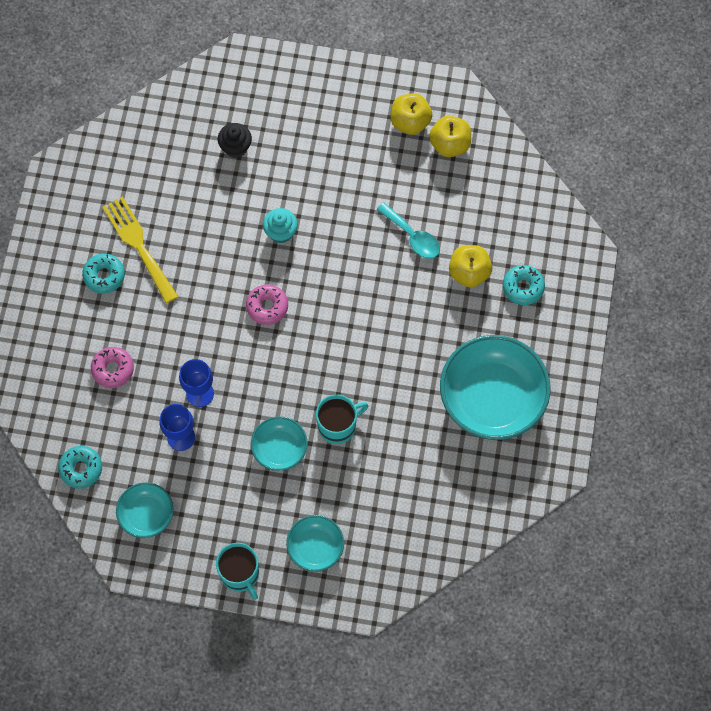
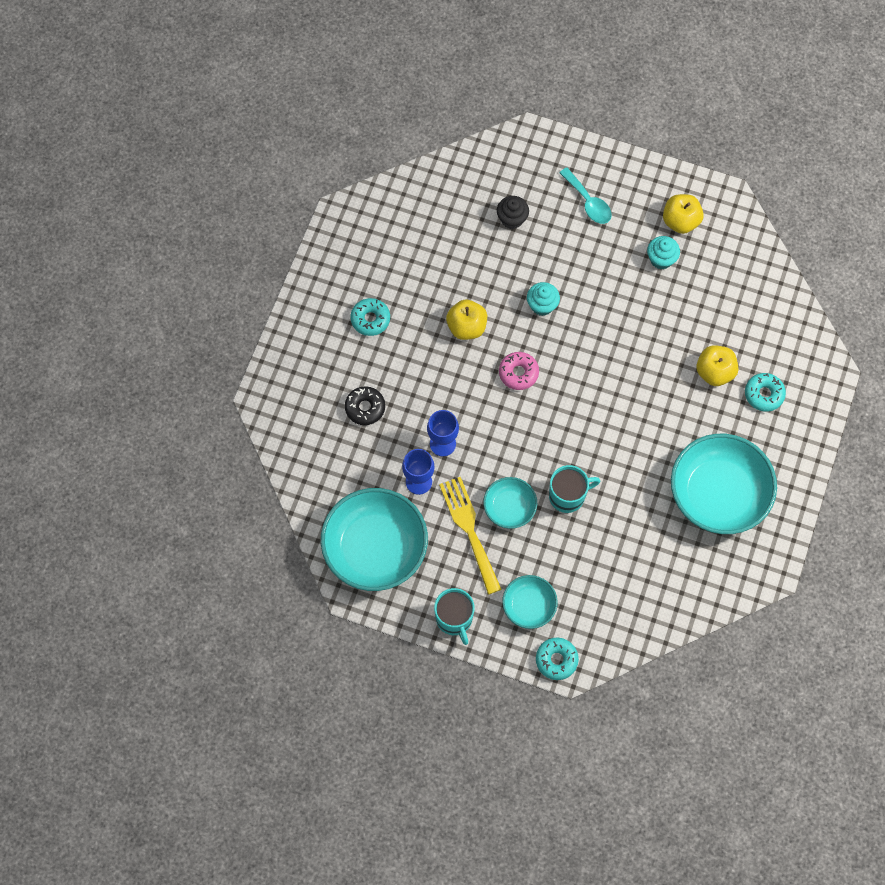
camera: 10 degrees right, 0 degrees up
turquoise donut [58,446,102,489] -> turquoise donut moved to [536,638,579,680]
pink donut [91,347,134,388] -> black donut [345,386,385,425]
yellow fork [103,196,178,304] -> yellow fork moved to [439,477,502,594]
turquoise bowl [116,482,173,538] -> turquoise bowl [321,488,428,591], size x1.95
turquoise spoon [376,202,440,259] -> turquoise spoon moved to [559,167,612,224]
yellow apple [429,116,471,157] -> yellow apple moved to [446,300,487,340]
none -> turquoise cupcake [647,236,680,270]

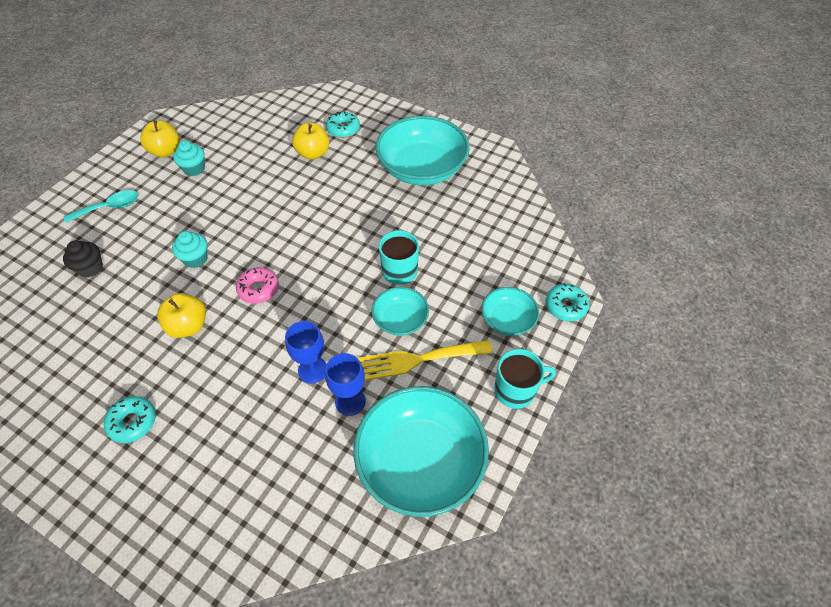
camera: 80 degrees left, 15 degrees down
black donut [345,386,385,425] -> none

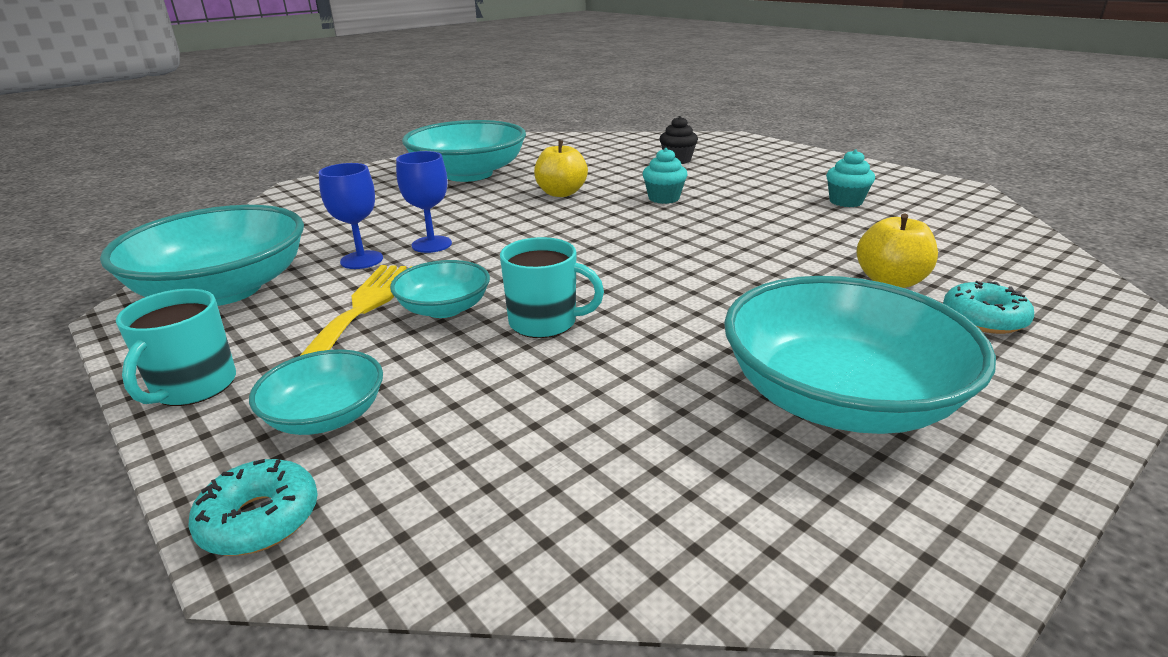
camera: 110 degrees right, 25 degrees down
turquoise spoon [64,190,138,223] -> none
turquoise donut [104,396,156,443] -> turquoise bowl [402,120,526,182]
yellow apple [140,121,180,158] -> none
pink donut [236,267,279,304] -> none

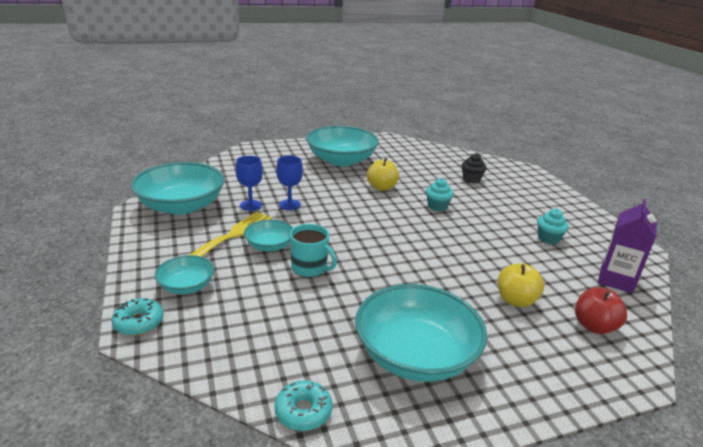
camera: 20 degrees right, 0 degrees up
turquoise mug [116,289,236,406] -> none
turquoise donut [943,281,1034,334] -> turquoise donut moved to [275,380,332,431]
none -> red apple [575,287,627,334]
none -> purple carton [598,198,657,294]

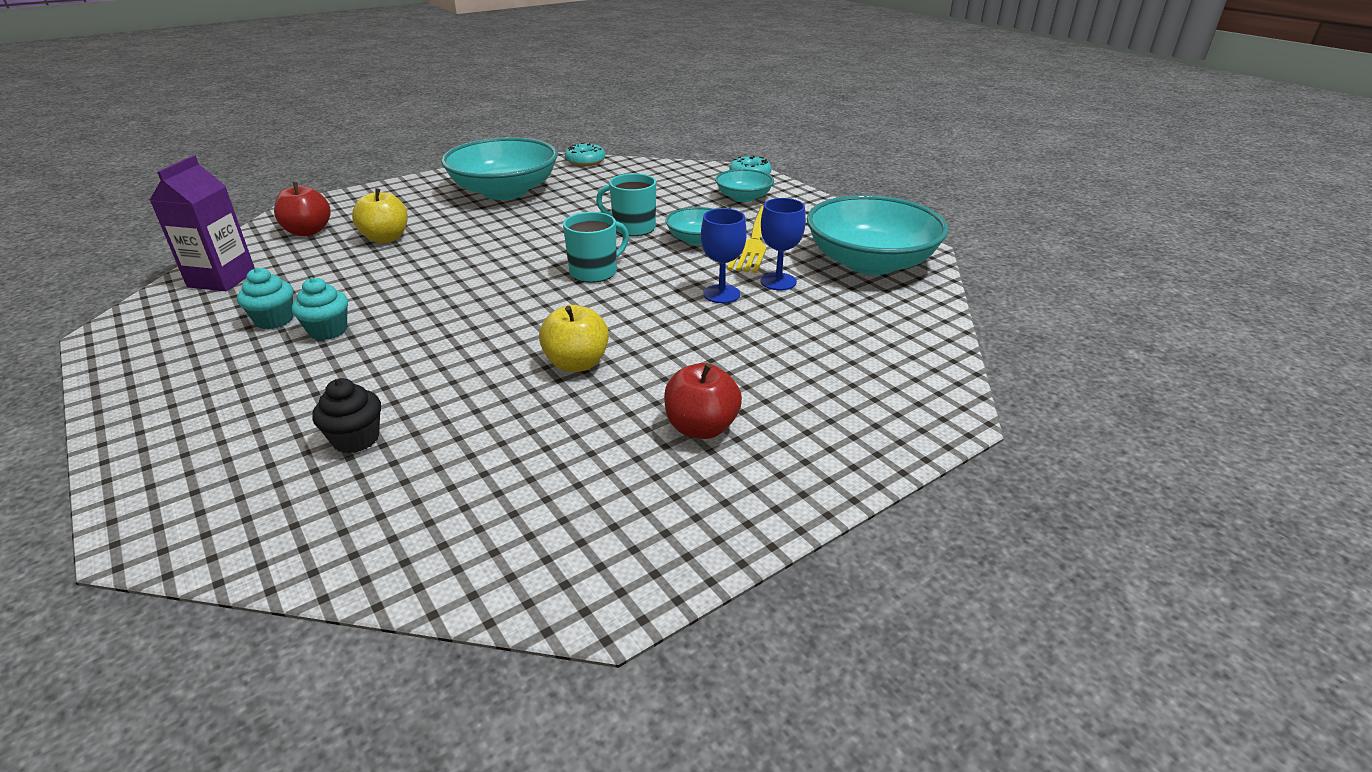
camera: 165 degrees right, 5 degrees up
turquoise bowl [306,126,379,166] -> red apple [664,363,742,439]
turquoise cupcake [426,178,454,211] -> turquoise cupcake moved to [292,277,348,340]
none -> turquoise mug [563,212,629,283]

